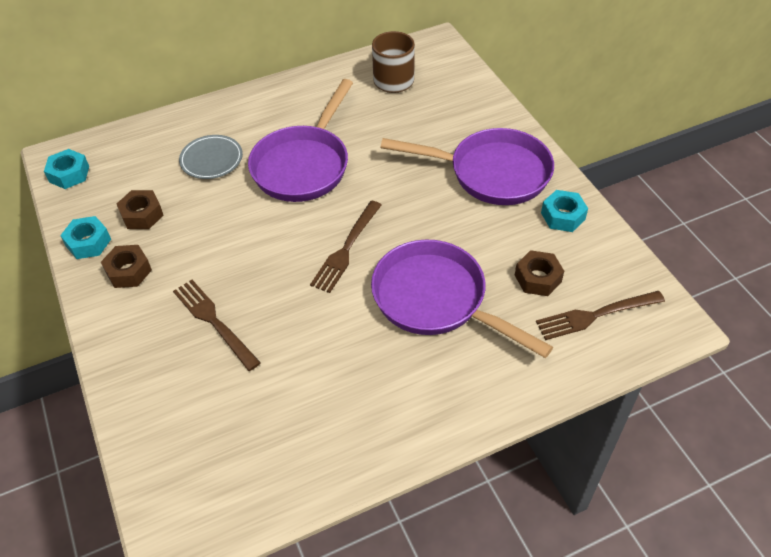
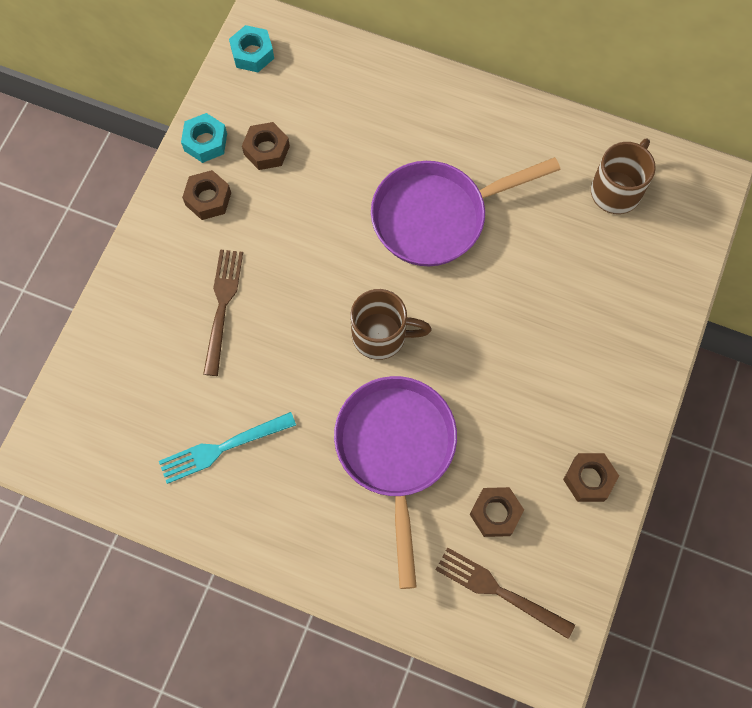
camera: 45 degrees right, 20 degrees up
grey plate [179,135,243,179] -> none
brown fork [310,201,381,293] -> brown mug [350,289,432,360]
purple pan [381,128,554,205] -> none
turquoise nut [541,190,588,232] -> brown nut [563,453,619,502]
none -> turquoise fork [159,412,296,484]

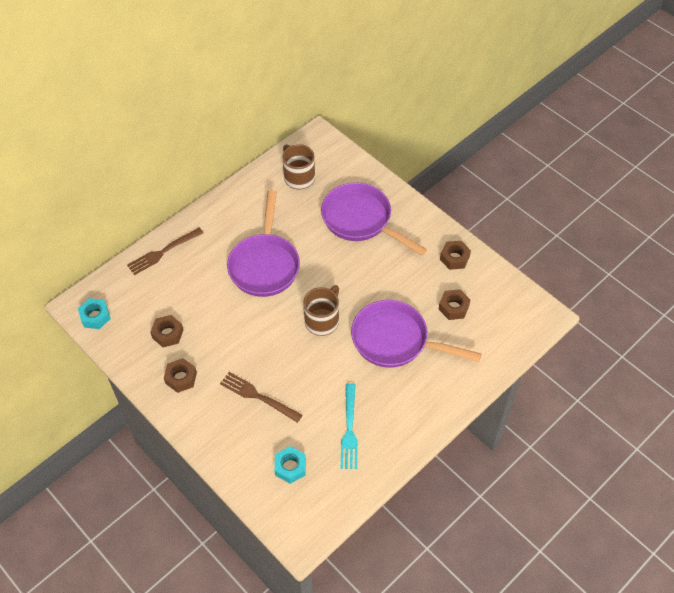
camera: 65 degrees left, 15 degrees down
turquoise nut [181,113,227,163] -> turquoise nut moved to [275,446,306,484]
brown fork [436,547,575,639] -> brown fork moved to [127,228,203,275]
none -> purple pan [321,182,427,255]

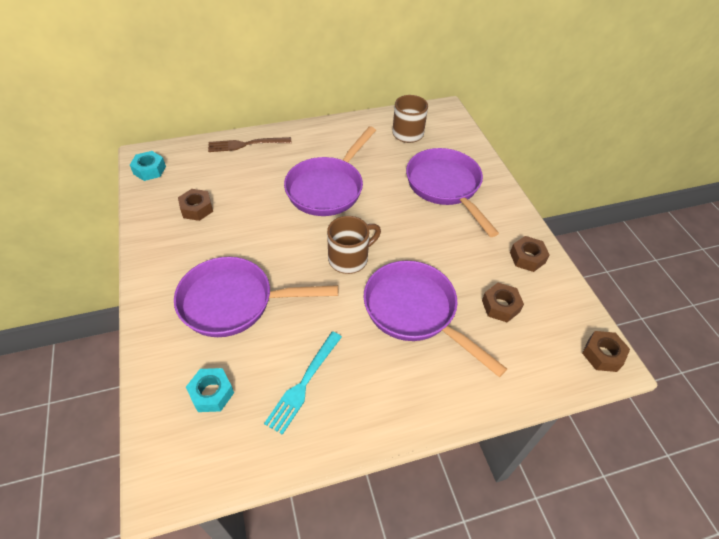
camera: 25 degrees right, 5 degrees down
brown nut [164,358,197,393] -> brown nut moved to [582,331,630,372]
brown fork [220,372,303,423] -> purple pan [174,257,338,337]

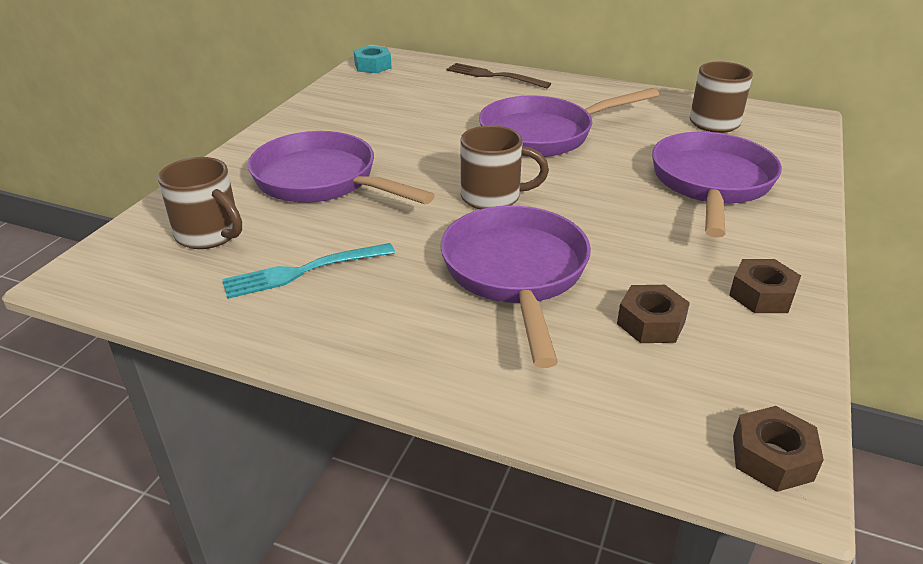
camera: 40 degrees right, 15 degrees down
brown nut [178,189,213,221] -> none
turquoise nut [186,368,234,412] -> brown mug [158,157,242,249]

